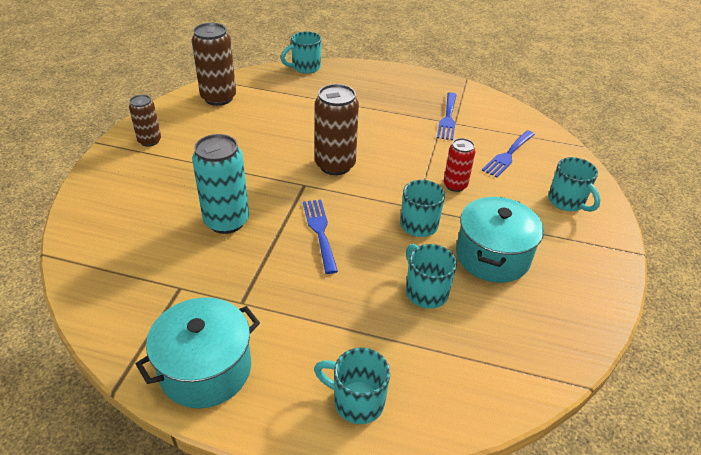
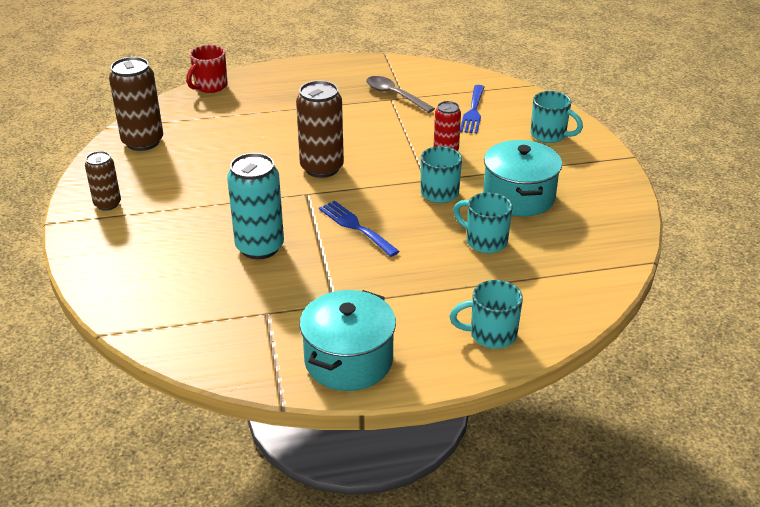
camera: 25 degrees left, 5 degrees down
turquoise mug [281,32,321,74] -> red mug [186,45,228,93]
blue fork [437,92,457,140] -> grey spoon [366,76,435,113]

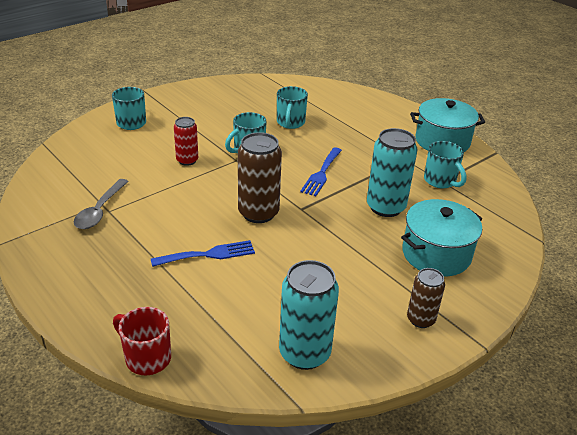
camera: 120 degrees left, 0 degrees up
brown can [109,57,163,151] -> turquoise can [279,260,339,370]
red mug [186,45,228,93] -> red mug turned 150 degrees counterclockwise [113,307,171,375]
turquoise mug [449,280,523,349] -> turquoise mug moved to [424,141,466,188]
blue fork [460,85,484,134] -> blue fork moved to [151,240,255,267]
turquoise pot [483,140,562,217] -> turquoise pot moved to [401,199,482,276]

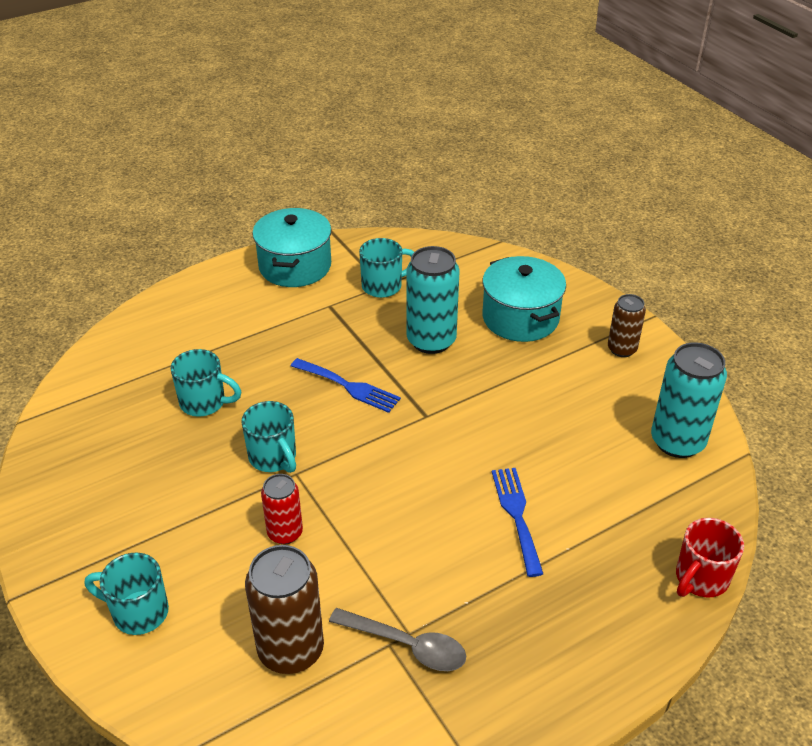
camera: 80 degrees left, 5 degrees up
brown can [238,132,282,223] -> brown can moved to [245,545,324,674]

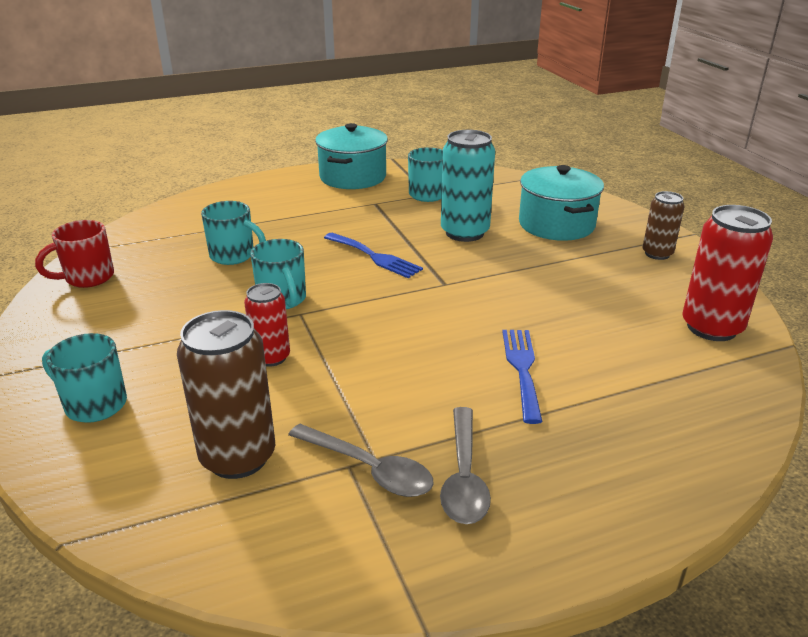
camera: 10 degrees right, 10 degrees down
turquoise can [651,342,727,458] -> red can [682,205,773,341]
red mug [676,518,744,597] -> red mug moved to [35,220,114,288]
none -> grey spoon [440,407,491,524]

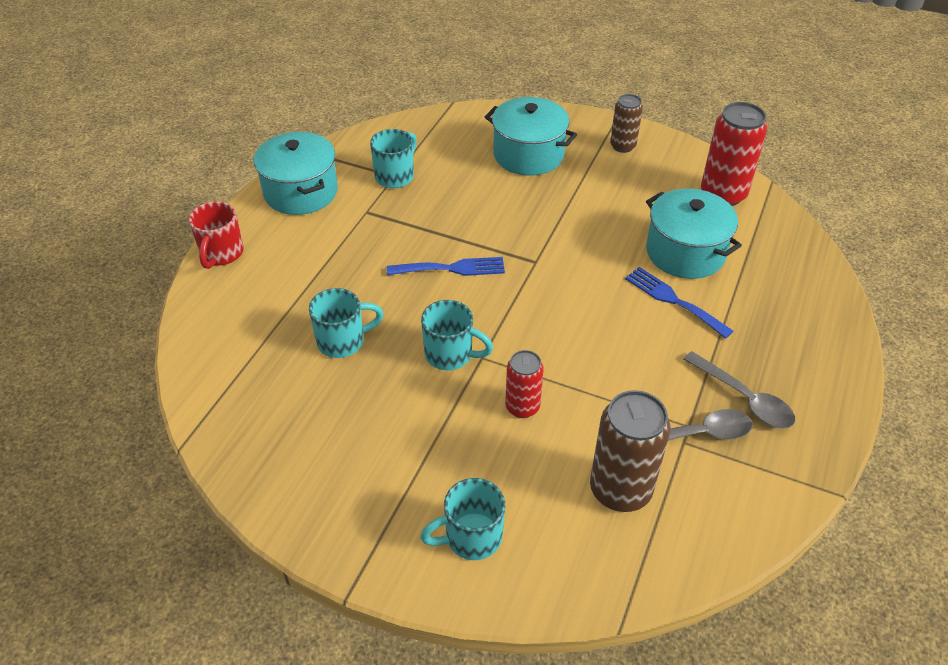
camera: 45 degrees left, 15 degrees up
red mug [35,220,114,288] -> red mug moved to [189,201,244,269]
turquoise can [441,130,495,242] -> none
none -> turquoise pot [646,189,742,279]

